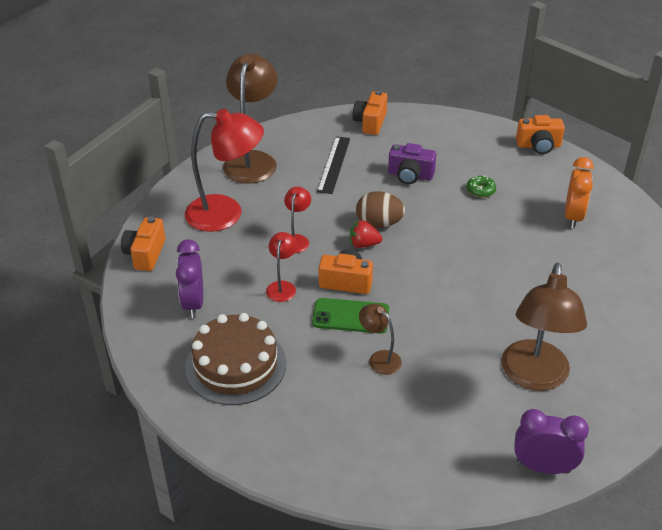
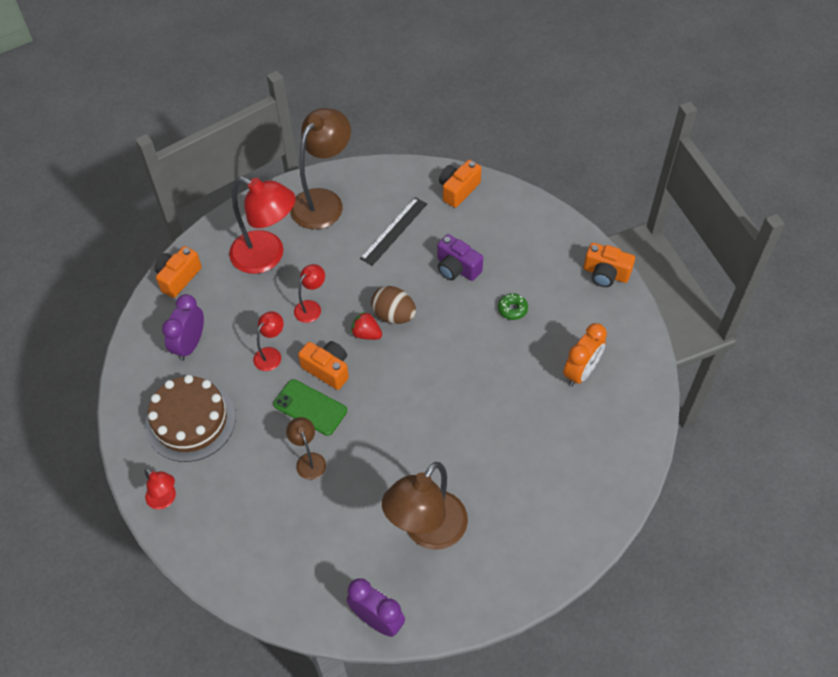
camera: 25 degrees right, 15 degrees up
none -> red lamp [144,468,176,509]

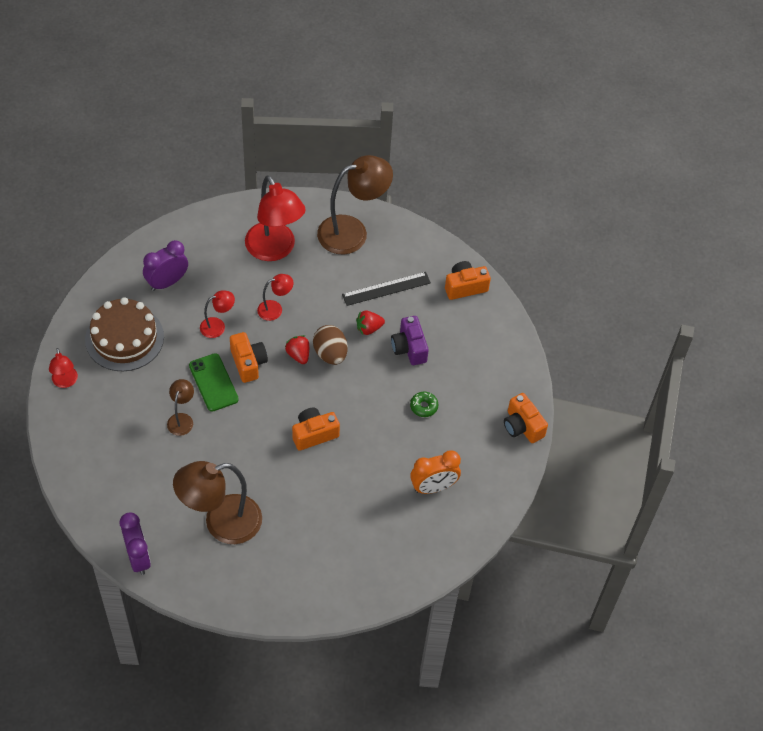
camera: 30 degrees right, 0 degrees up
orange camera [154,246,202,298] -> orange camera moved to [292,408,340,451]
none -> red strawberry [356,310,385,335]

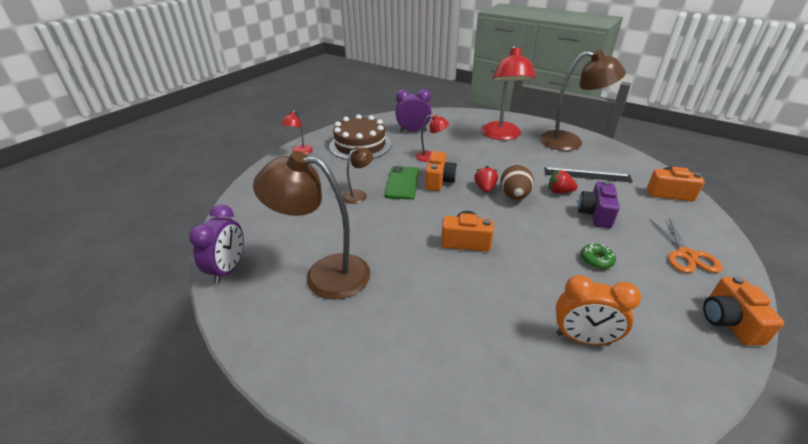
camera: 35 degrees right, 20 degrees down
red lamp [257,274,293,321] -> none
none -> orange scissors [650,218,723,273]

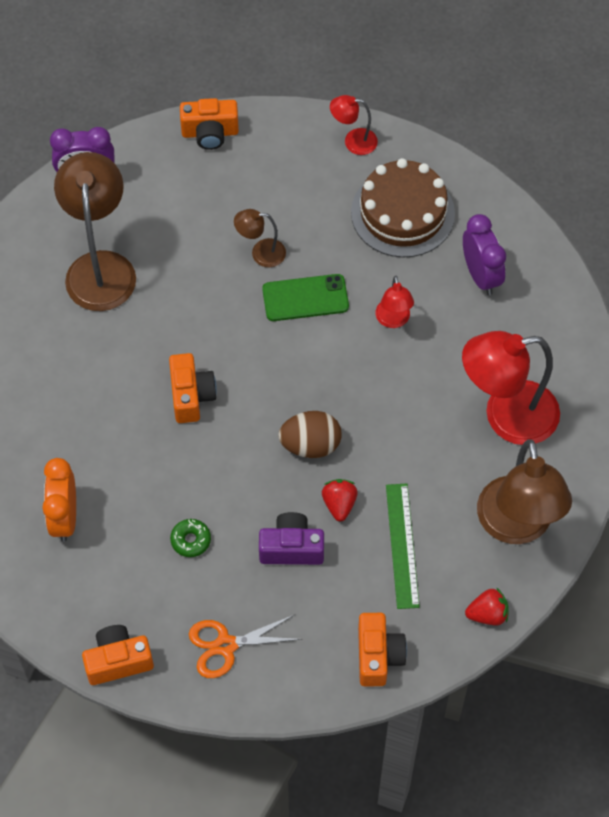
camera: 75 degrees right, 25 degrees up
brown lamp [343,147,373,204] -> brown lamp turned 150 degrees clockwise [234,209,286,267]
orange camera [425,151,457,191] -> orange camera moved to [180,98,239,150]
red strawberry [474,166,498,193] -> red strawberry moved to [465,587,509,625]
black ruler [544,167,633,182] -> green ruler [386,484,420,609]

